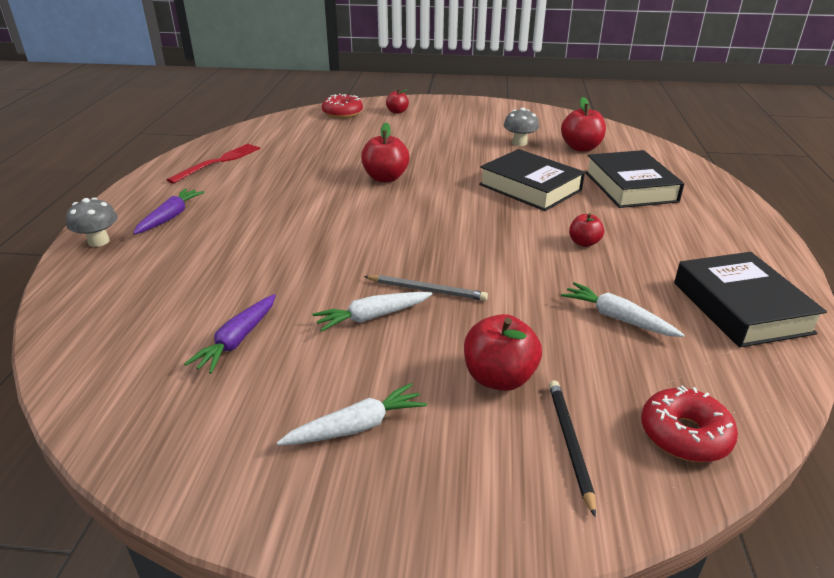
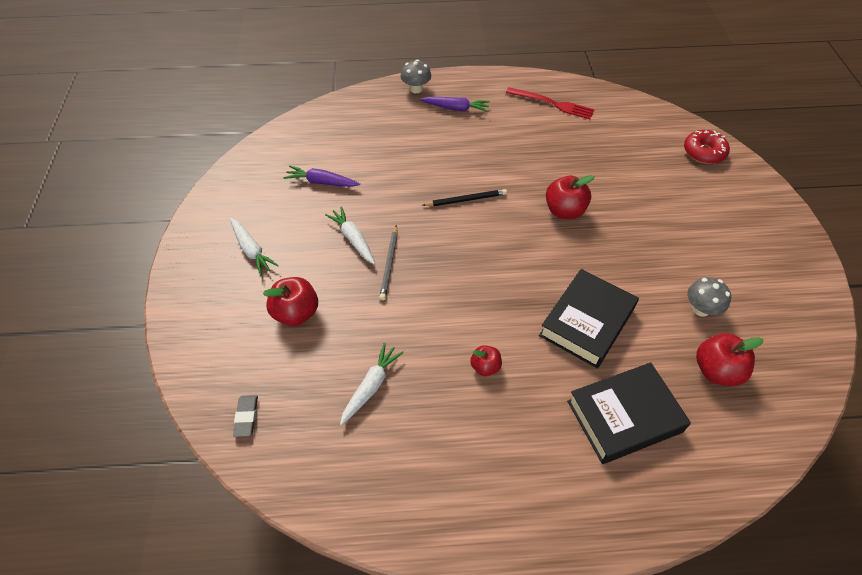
camera: 80 degrees right, 20 degrees up
red apple [386,89,409,114] -> none
black pencil [549,380,596,517] -> black pencil moved to [422,189,507,206]
red donut [641,385,738,462] -> grey eraser [233,395,258,437]
black book [674,252,827,347] -> none

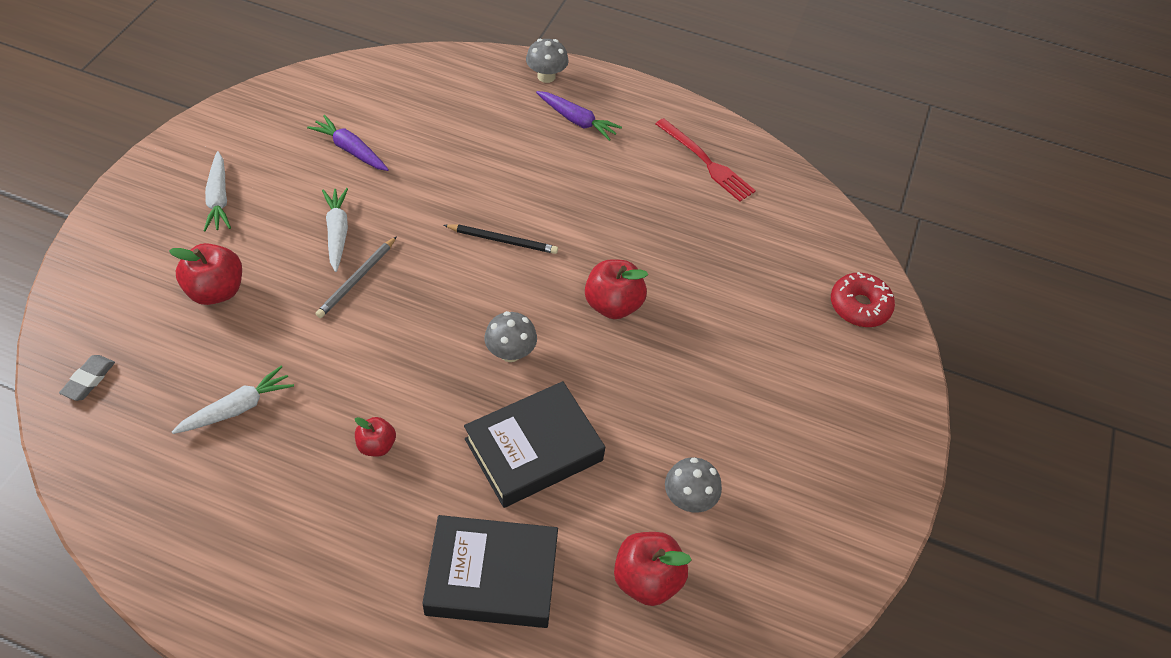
camera: 20 degrees right, 0 degrees up
none -> grey mushroom [484,311,537,362]

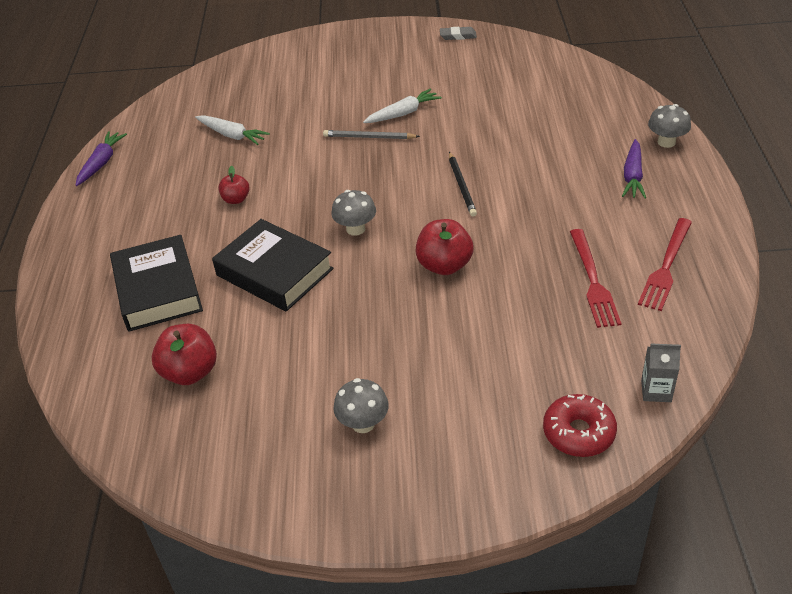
camera: 75 degrees right, 10 degrees down
grey eraser [59,355,115,401] -> grey eraser moved to [440,27,477,40]
red apple [169,243,242,305] -> none
white carrot [204,151,231,232] -> none
purple carrot [307,115,389,171] -> purple carrot moved to [76,131,127,186]
grey mushroom [665,457,722,513] -> grey mushroom moved to [334,378,389,433]
none -> red fork [570,229,622,328]
none -> grey carton [641,343,681,402]

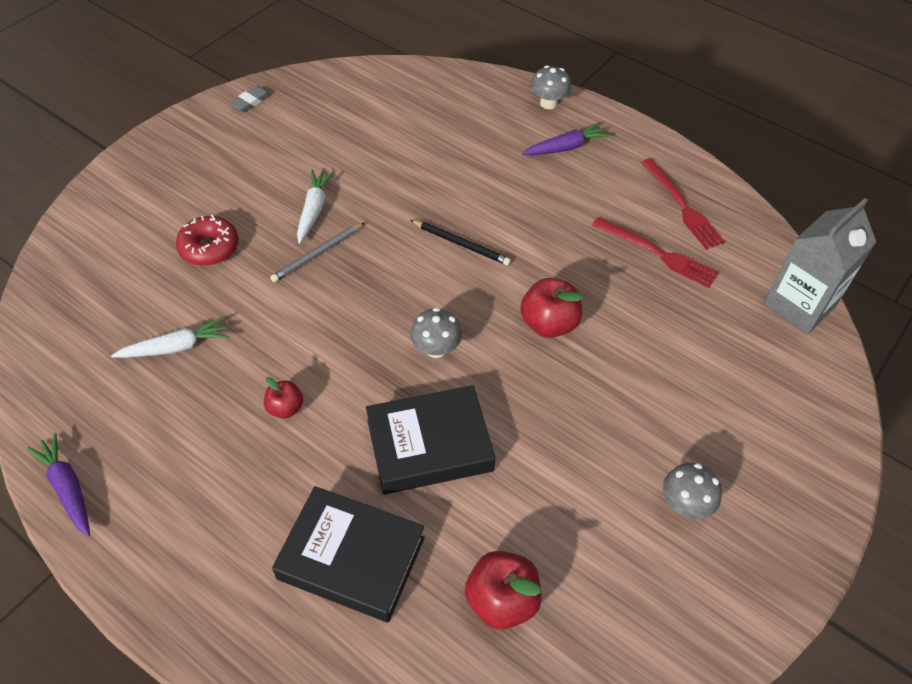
camera: 55 degrees left, 10 degrees up
red donut [543,394,617,457] -> red donut moved to [176,215,239,266]
purple carrot [622,139,646,199] -> purple carrot turned 75 degrees counterclockwise [522,122,610,155]
grey carton [641,343,681,402] -> grey carton [764,198,876,334], size x2.12

